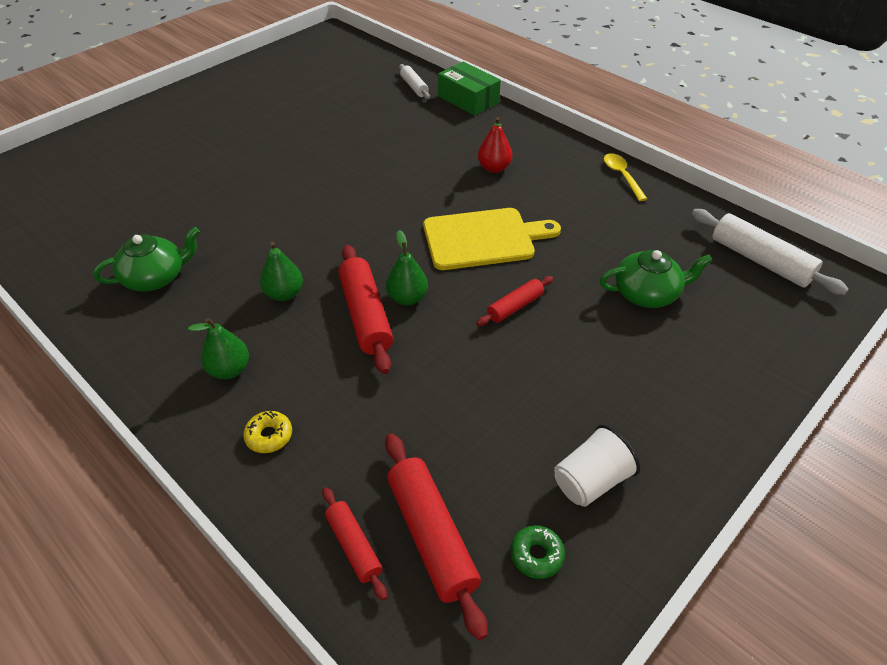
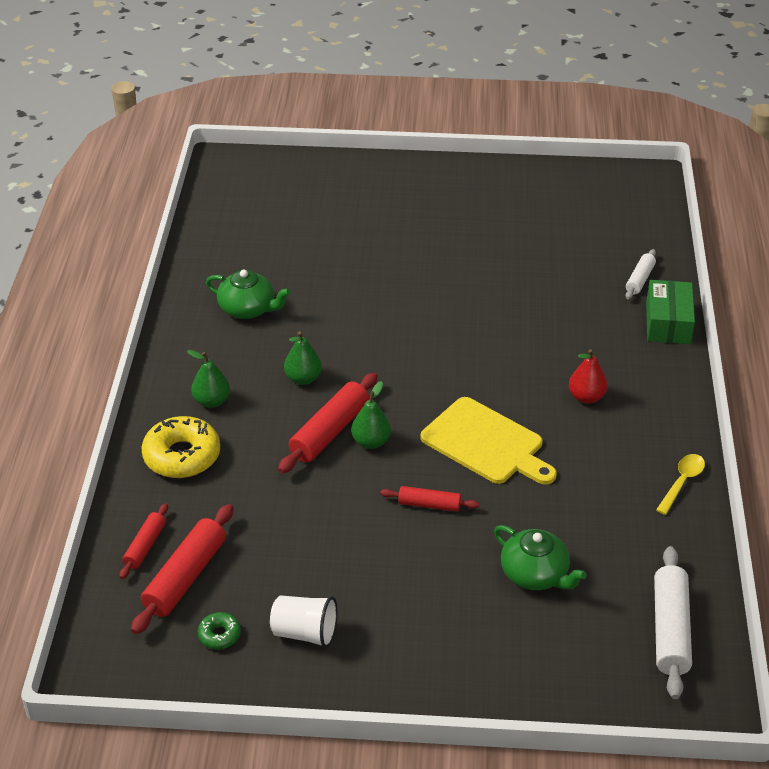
camera: 50 degrees right, 5 degrees down
yellow donut [243,411,292,453] -> yellow donut [142,416,220,478], size x2.03

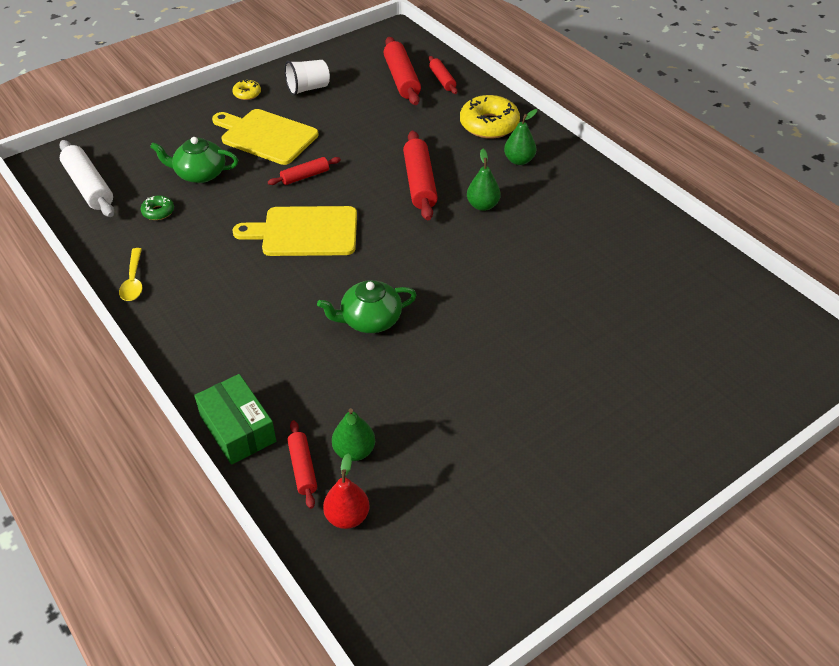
camera: 140 degrees right, 5 degrees up
green donut [198,612,241,649] -> green donut moved to [141,195,174,220]
green teapot [206,270,291,319] -> green teapot moved to [317,280,417,333]
green pear [351,381,391,449] -> green pear moved to [332,408,375,461]
red pear [569,349,607,404] -> red pear moved to [323,453,369,529]
white rolling pin [625,249,656,299] -> red rolling pin [287,420,317,509]
none -> yellow cutting board [212,109,318,165]
none -> yellow donut [232,79,261,100]

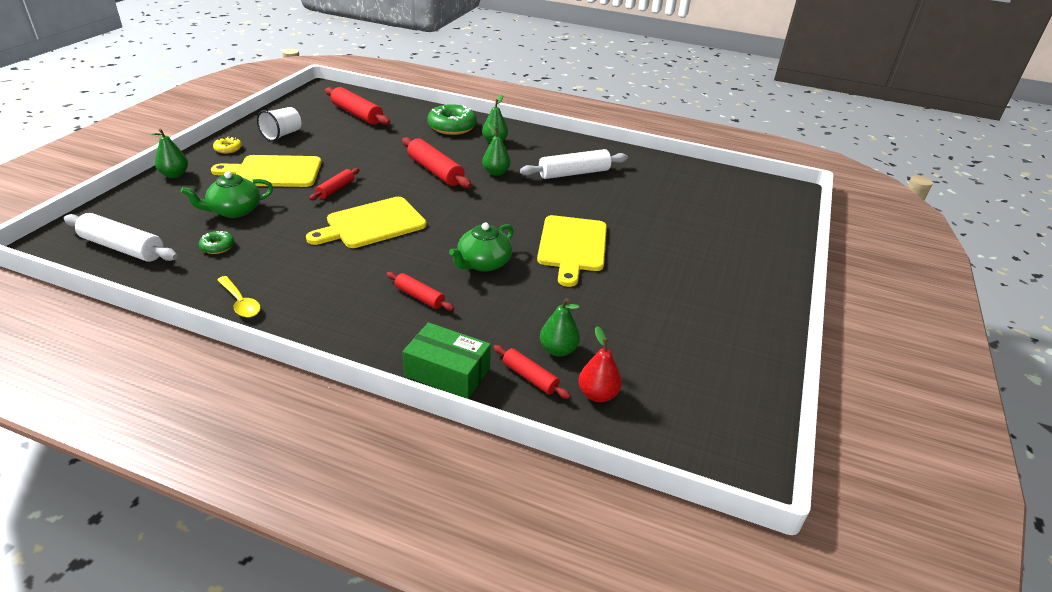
camera: 35 degrees left, 10 degrees down
red rolling pin [429,56,457,94] -> red rolling pin moved to [386,272,454,311]
yellow donut [460,95,520,139] -> green donut [427,104,477,135]
none -> green pear [151,129,188,178]
none -> white rolling pin [520,149,628,179]
none -> yellow cutting board [537,215,607,287]

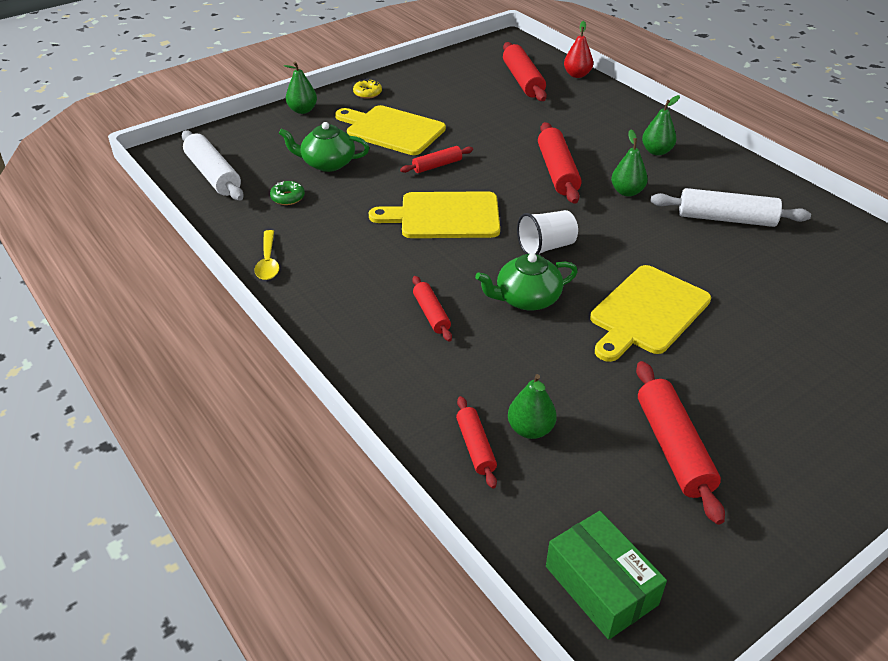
camera: 35 degrees right, 5 degrees up
white cup [257,107,301,142] -> white cup moved to [517,210,578,255]
green box [403,322,491,399] -> green box moved to [546,511,667,640]
green donut [427,104,477,135] -> none
red pear [579,326,622,402] -> red pear moved to [564,21,593,78]
none -> red rolling pin [636,361,725,525]

